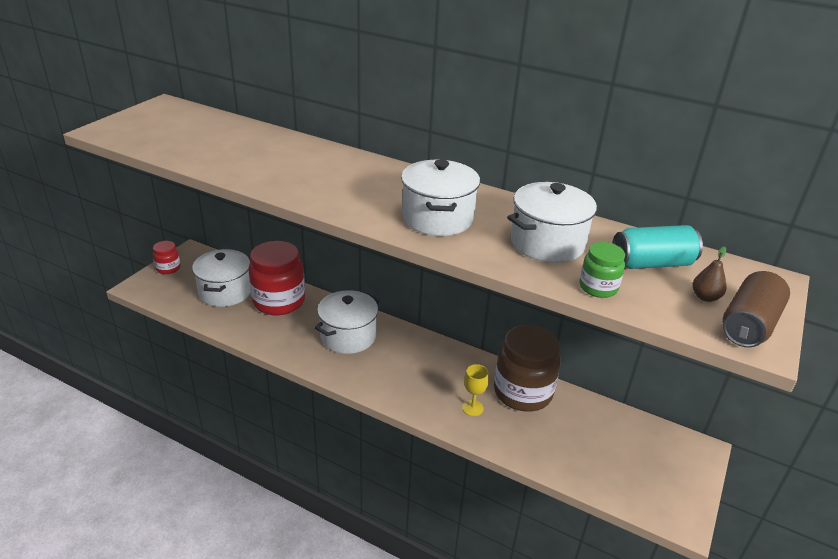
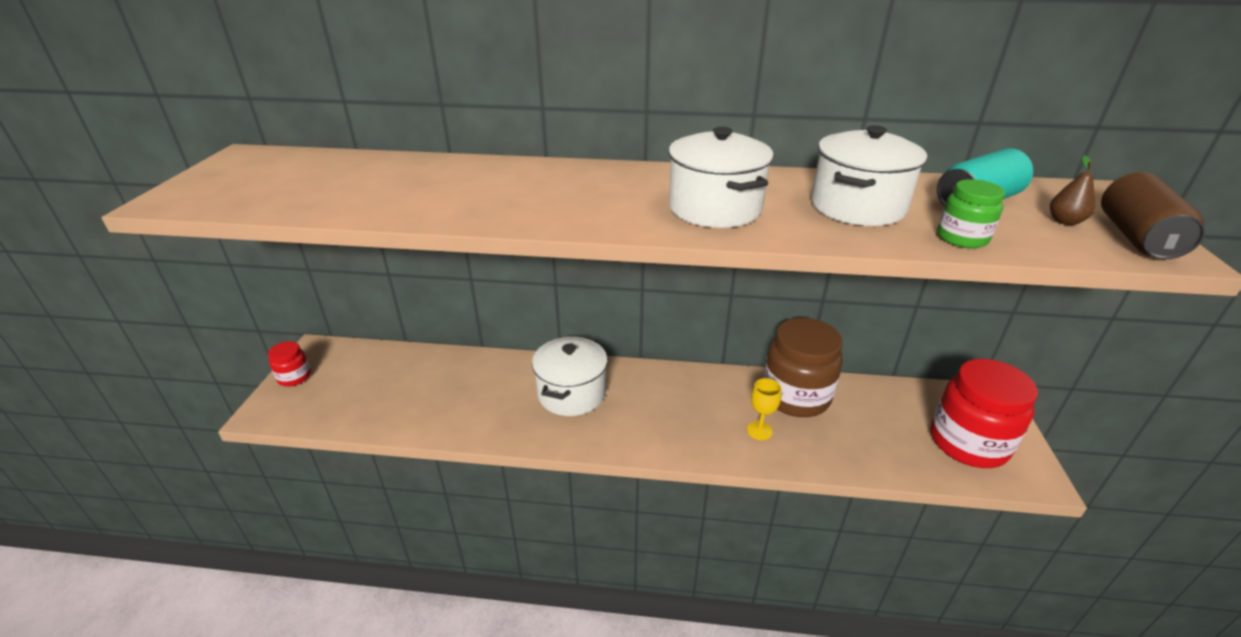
camera: 20 degrees left, 0 degrees up
white pot [192,249,251,307] -> none
red jar [248,241,305,315] -> red jar moved to [931,359,1038,468]

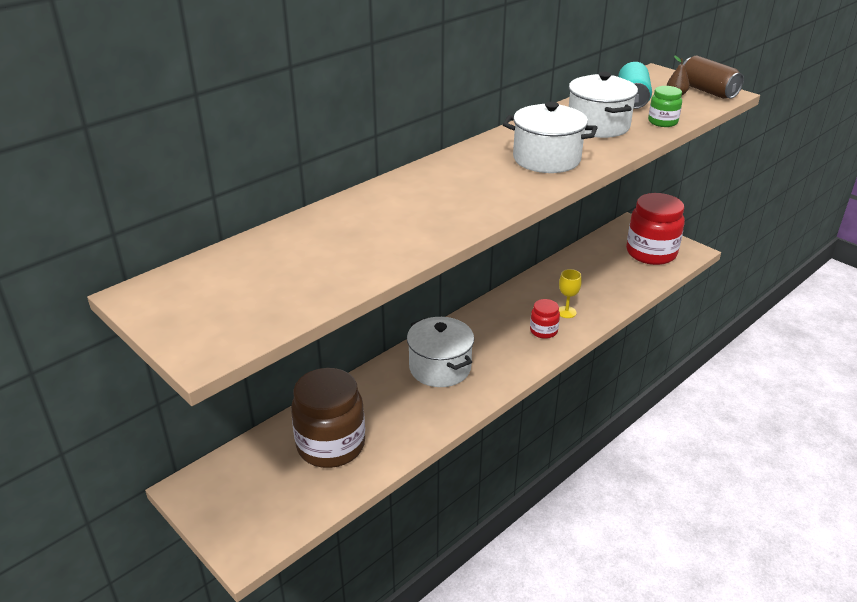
camera: 50 degrees left, 0 degrees up
red jar [268,341,311,386] -> red jar moved to [530,299,560,339]
brown jar [763,318,843,417] -> brown jar moved to [291,368,365,468]

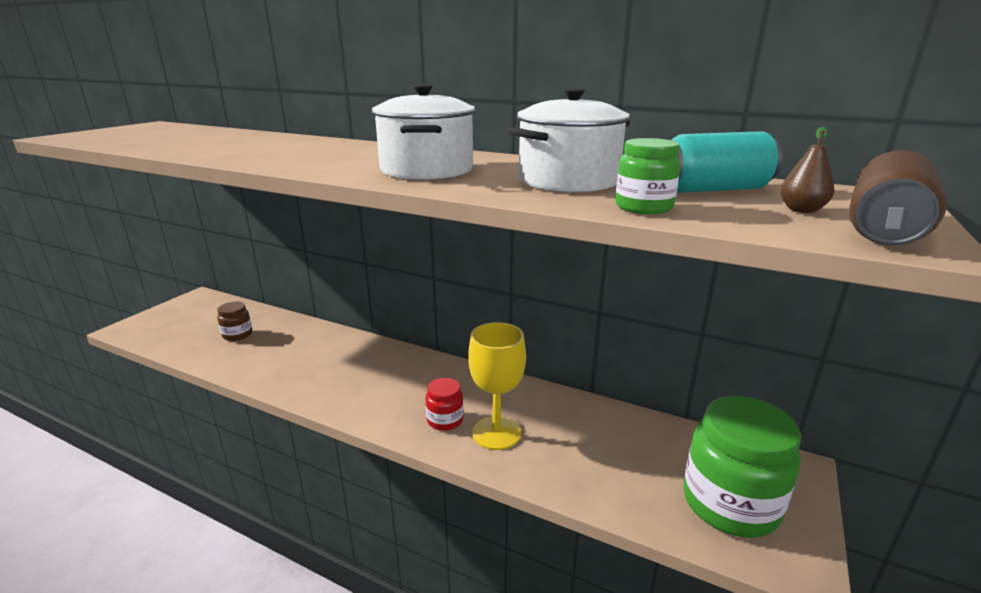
camera: 70 degrees right, 10 degrees down
brown jar [291,368,365,468] -> brown jar [217,302,252,341], size x0.48
white pot [407,317,474,387] -> none
yellow goblet [559,269,582,318] -> yellow goblet [468,322,526,450], size x1.79
red jar [626,193,685,265] -> green jar [683,396,801,538]

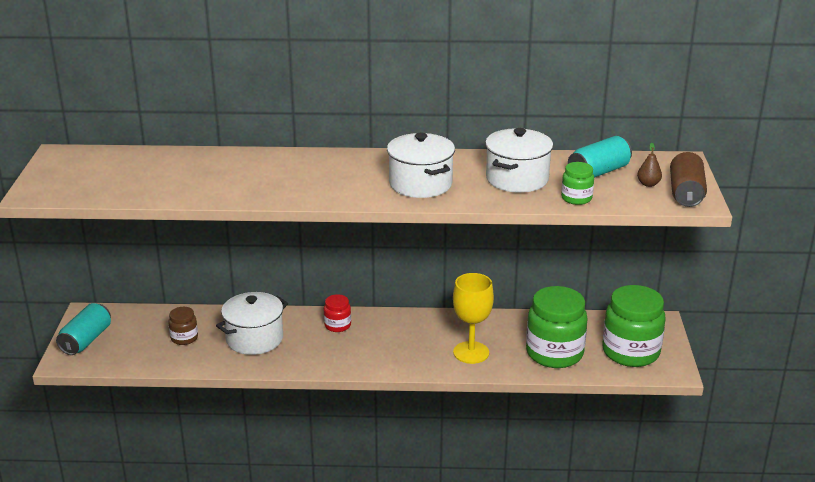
camera: 25 degrees left, 5 degrees up
red jar [425,378,464,431] -> red jar moved to [324,294,351,332]
none -> turquoise can [56,303,111,355]
none -> white pot [216,292,288,355]
none -> green jar [526,286,588,368]

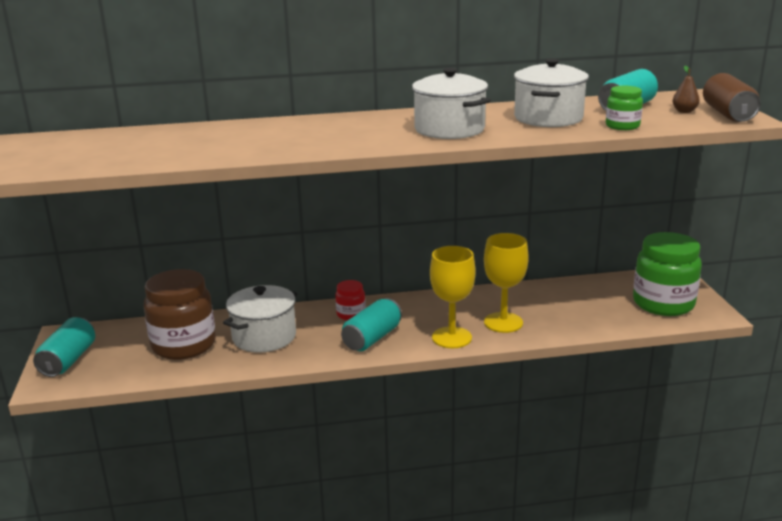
camera: 10 degrees left, 5 degrees down
brown jar [168,307,198,345] -> brown jar [144,269,216,360], size x2.07
green jar [526,286,588,368] -> none
none -> turquoise can [341,298,402,351]
none -> yellow goblet [430,246,475,348]

